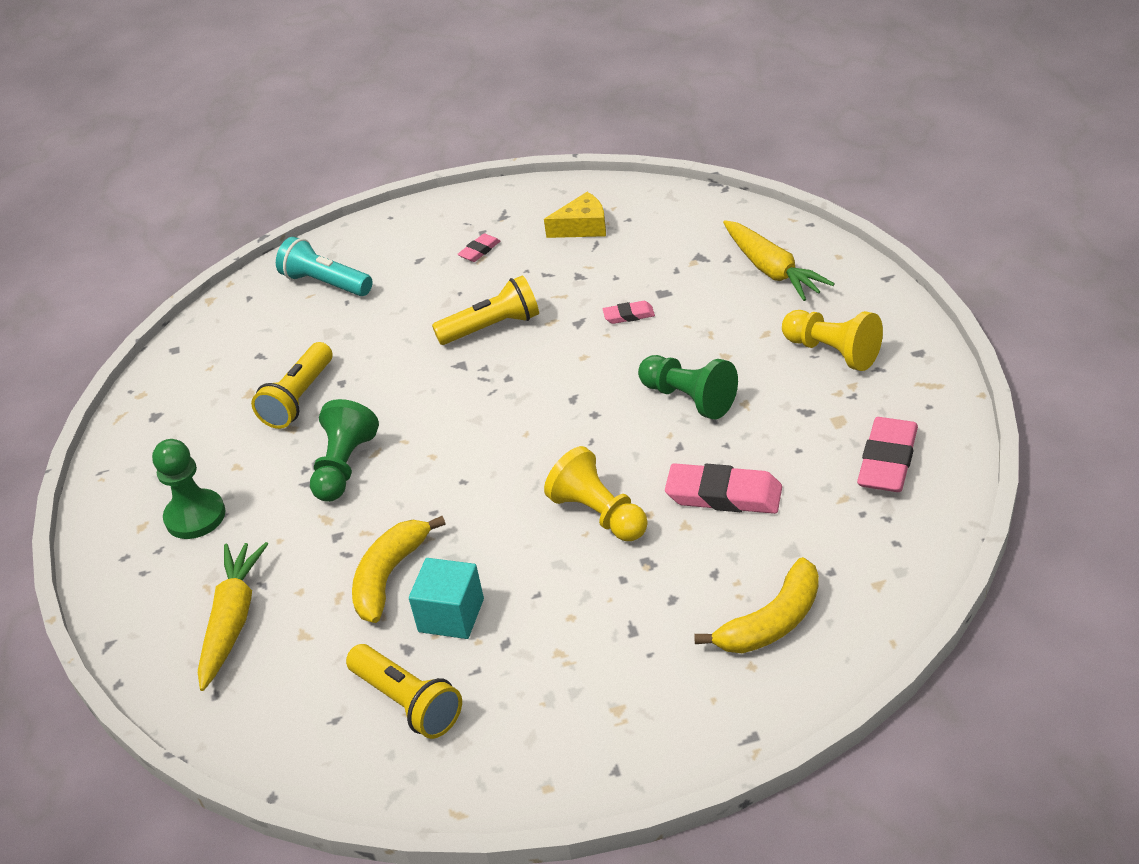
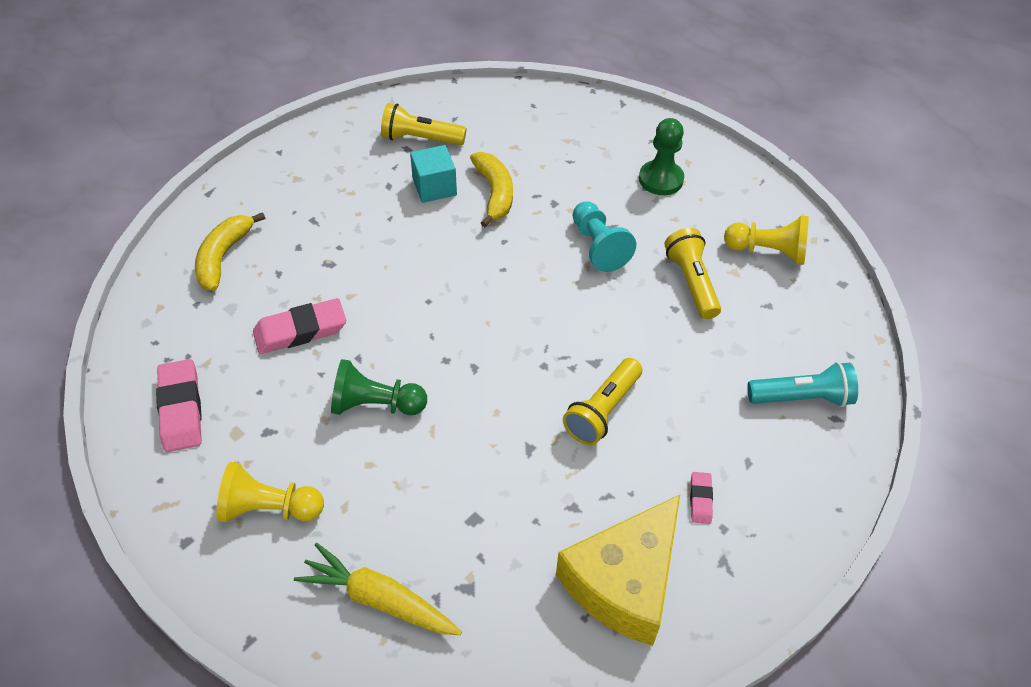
camera: 140 degrees right, 10 degrees up
yellow carrot [198,542,268,691] -> none
green pawn [310,399,379,502] -> turquoise pawn [573,201,636,272]
yellow cheese [544,192,606,238] -> yellow cheese [556,495,680,646], size x1.94
yellow pawn [544,446,648,541] -> yellow pawn moved to [724,216,809,265]
pink eraser [603,301,655,324] -> none

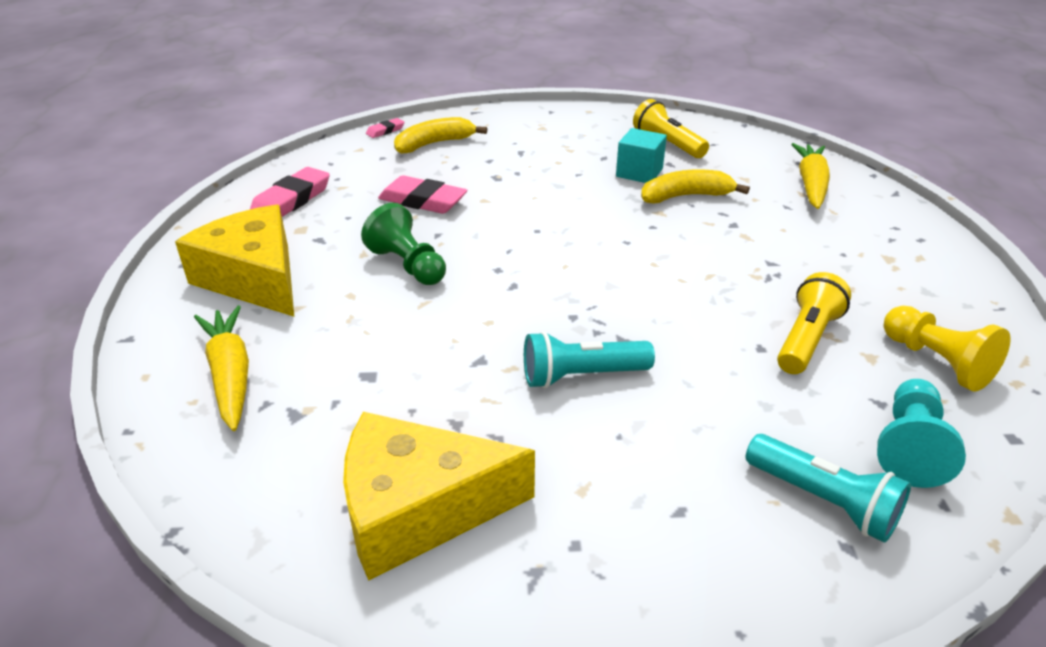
camera: 45 degrees right, 15 degrees down
yellow pawn [216,462,324,522] -> yellow cheese [175,204,294,317]
yellow banana [470,152,513,227] -> yellow banana turned 135 degrees counterclockwise [641,169,750,203]
yellow flashlight [563,358,642,445] -> turquoise flashlight [524,331,655,388]
turquoise pawn [573,201,636,272] -> turquoise pawn moved to [877,379,966,488]
green pawn [639,118,684,195] -> none
pink eraser [690,472,713,524] -> pink eraser moved to [366,118,405,138]
none -> yellow carrot [791,143,830,209]

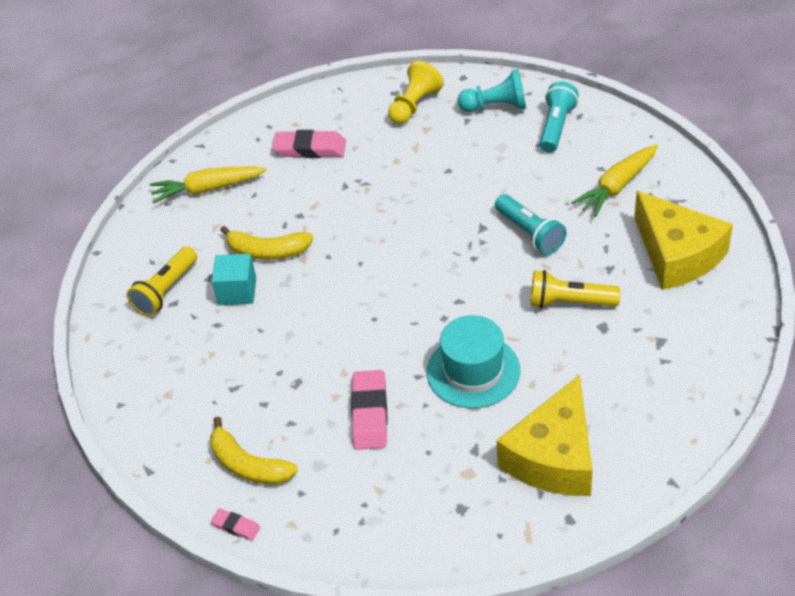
camera: 110 degrees left, 10 degrees up
yellow carrot [194,306,249,431] -> yellow carrot moved to [571,144,658,217]
pink eraser [250,167,330,217] -> pink eraser moved to [272,130,346,158]
green pawn [361,203,446,285] -> turquoise hat [427,315,520,408]
yellow banana [641,169,750,203] -> yellow banana turned 45 degrees counterclockwise [220,226,313,260]
yellow flashlight [777,272,851,374] -> yellow flashlight moved to [530,270,621,308]

